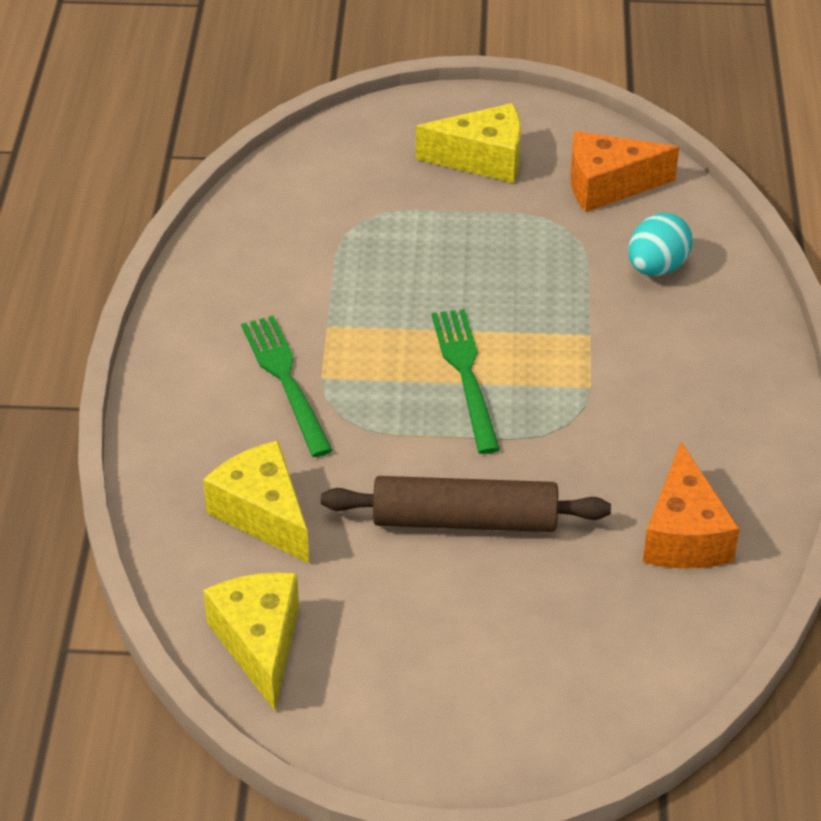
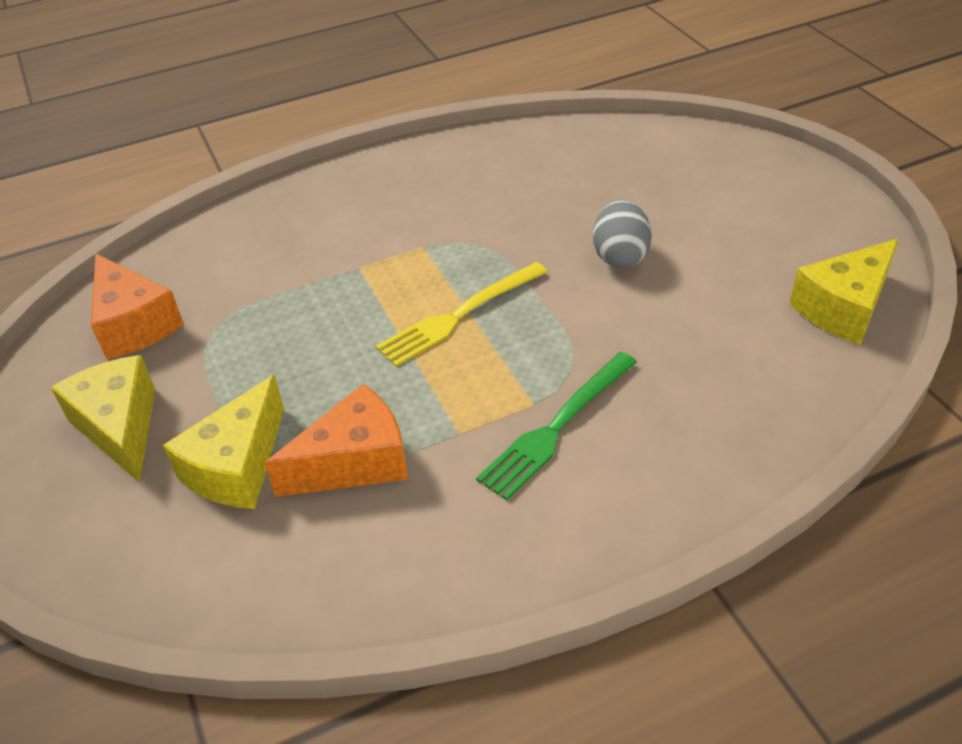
camera: 115 degrees left, 0 degrees up
yellow cheese [203,441,309,563] -> yellow cheese moved to [163,375,284,509]
brown rolling pin [321,476,611,532] -> grey egg [593,200,652,268]
green fork [432,309,500,454] -> yellow fork [376,262,548,367]
turquoise egg [628,213,693,276] -> none
orange cheese [643,442,740,568] -> orange cheese moved to [264,384,408,497]

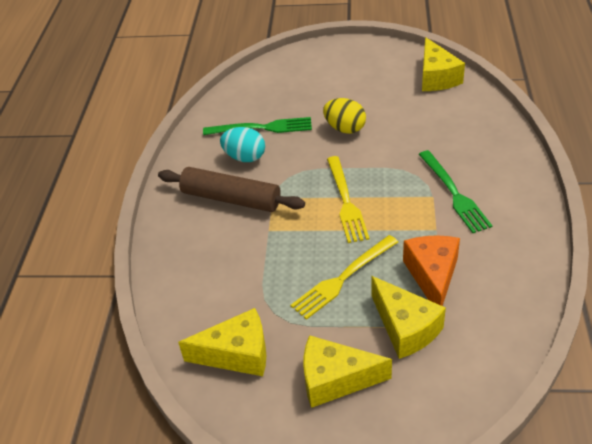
camera: 60 degrees left, 0 degrees up
orange cheese [91,254,184,359] -> yellow cheese [178,308,266,376]
grey egg [593,200,652,268] -> yellow egg [323,98,366,134]
none -> brown rolling pin [158,167,305,212]
none -> green fork [203,117,312,135]
none -> turquoise egg [220,127,265,162]
none -> yellow fork [291,235,398,320]

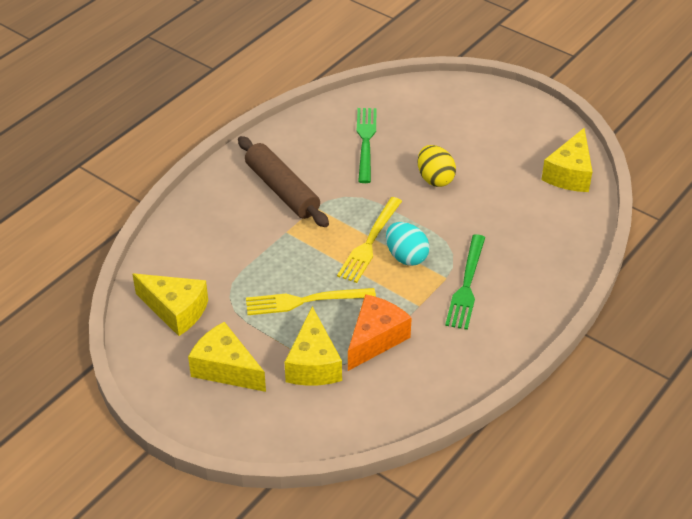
camera: 30 degrees right, 0 degrees up
green fork [203,117,312,135] -> green fork turned 120 degrees counterclockwise [357,108,377,183]
turquoise egg [220,127,265,162] -> turquoise egg moved to [386,222,430,266]

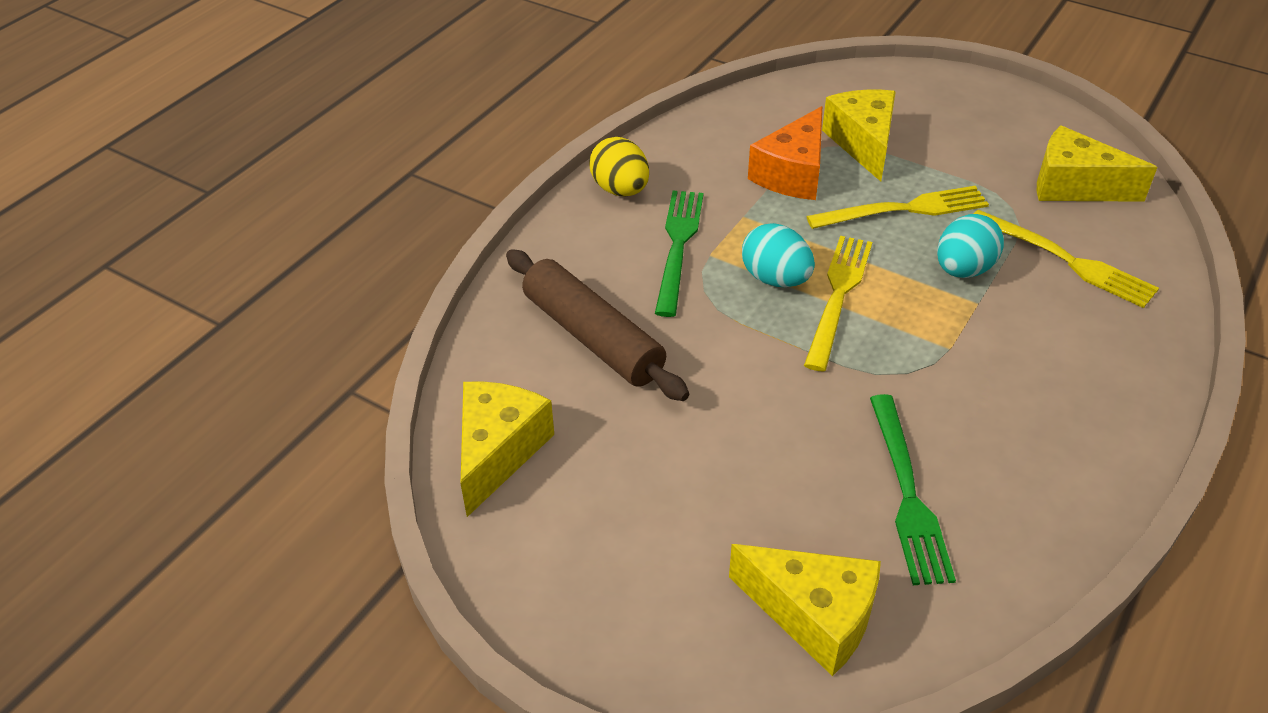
camera: 175 degrees right, 0 degrees up
yellow cheese [188,322,266,392] -> yellow cheese moved to [729,544,881,676]
brown rolling pin [238,136,329,227] -> brown rolling pin moved to [506,249,689,401]
yellow egg [418,145,456,187] -> yellow egg moved to [589,137,649,197]
none -> turquoise egg [937,214,1004,278]
none -> yellow fork [973,210,1159,308]

